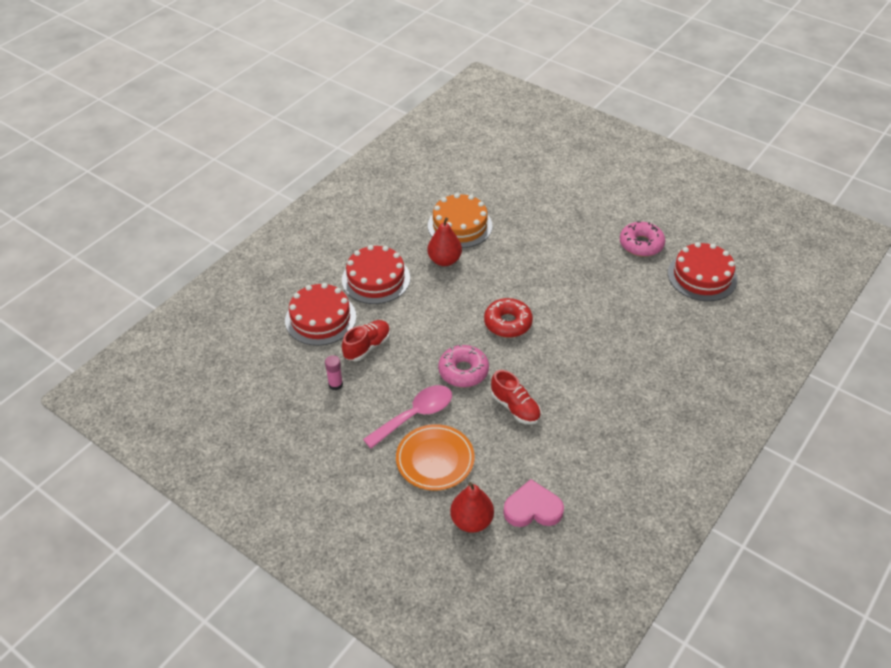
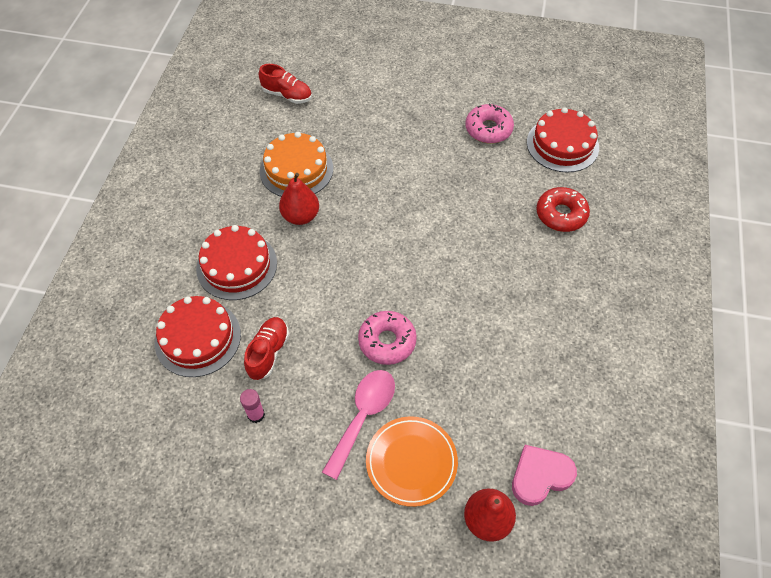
camera: 25 degrees left, 10 degrees up
red donut [484,298,533,338] -> red donut moved to [536,187,590,232]
red shoe [491,370,541,425] -> red shoe moved to [259,64,312,104]

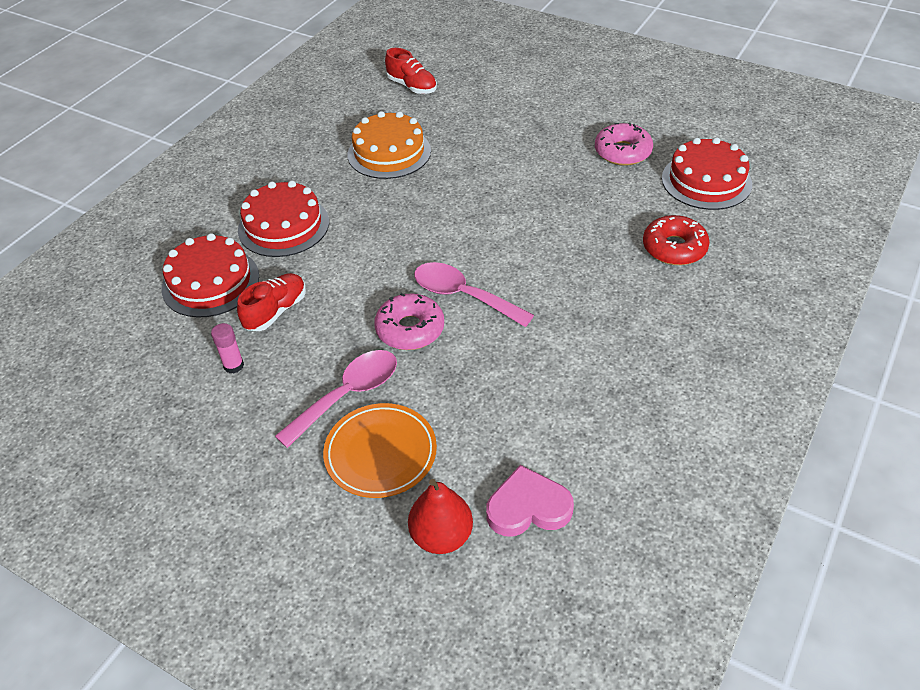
camera: 20 degrees right, 10 degrees down
red pear [279,173,319,225] -> none
none -> pink spoon [414,262,534,327]

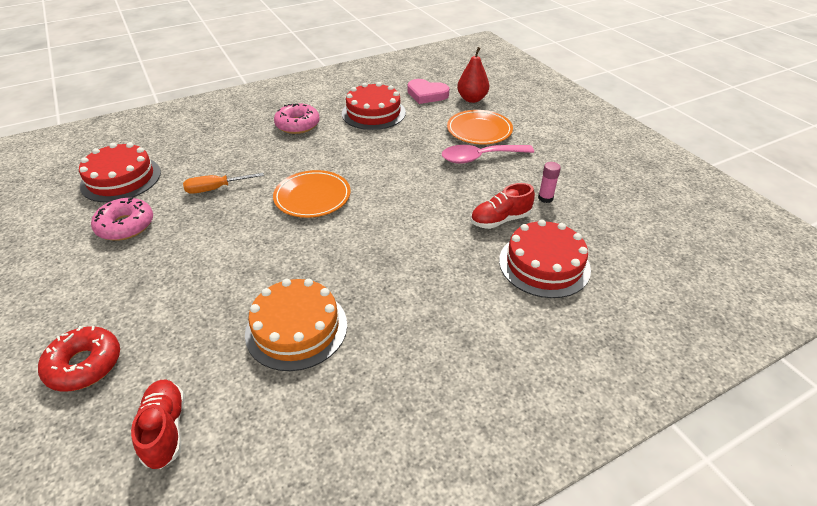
camera: 150 degrees left, 5 degrees down
red cake [238,181,329,257] -> red cake moved to [342,82,406,130]
pink donut [374,293,444,350] -> pink donut moved to [274,103,320,134]
pink spoon [414,262,534,327] -> none
red donut [643,215,710,265] -> red donut moved to [38,326,120,391]
none -> orange screwdriver [183,173,264,194]
none -> orange plate [273,170,351,218]

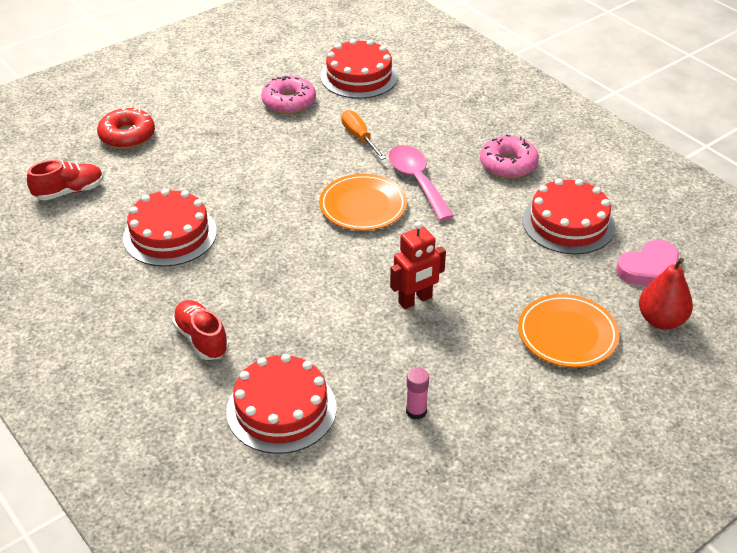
camera: 80 degrees right, 0 degrees up
orange cake [245,279,347,371] -> red cake [123,189,217,267]
pink heart [407,79,450,104] -> pink heart turned 135 degrees counterclockwise [616,240,679,286]
pink spoon [442,145,534,164] -> pink spoon moved to [389,145,454,221]
red shoe [471,183,535,229] -> red shoe moved to [172,300,229,360]
none -> red robot [390,221,446,309]

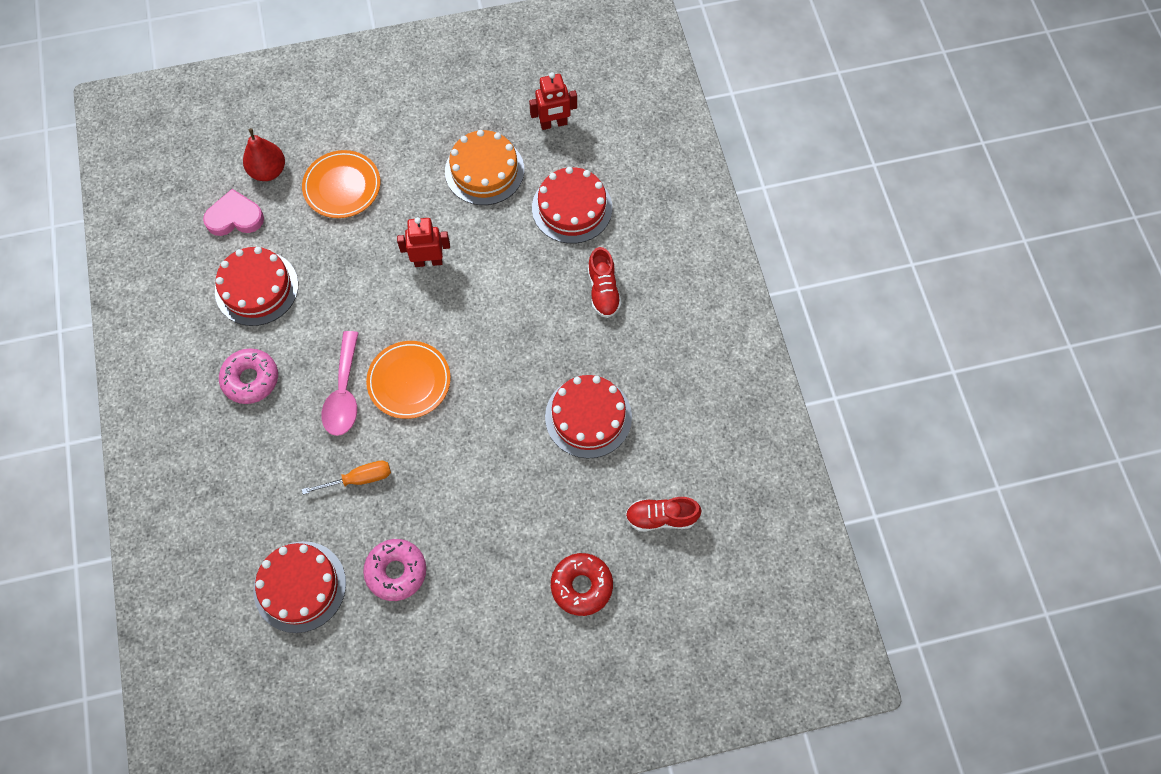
camera: 155 degrees left, 25 degrees up
orange screwdriver [341,110,386,160] -> orange screwdriver turned 105 degrees counterclockwise [302,461,391,495]
pink glue stick [406,368,429,420] -> orange cake [445,130,524,205]
none -> red robot [529,72,577,130]

